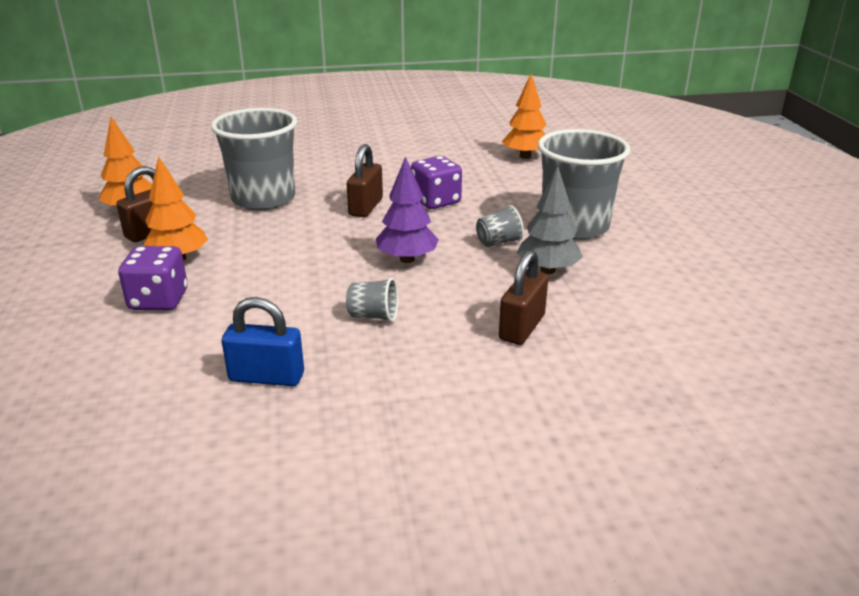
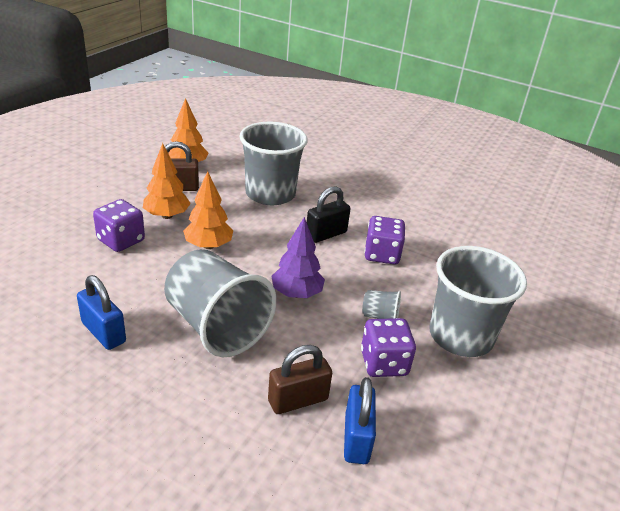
camera: 35 degrees right, 5 degrees up
grey cup [346,278,398,322] -> grey cup [164,249,277,357], size x2.41
brown padlock [347,144,383,217] -> black padlock [307,186,351,243]
orange tree [502,74,547,159] -> orange tree moved to [183,171,233,249]
grey tree [517,166,583,274] -> purple dice [361,318,416,377]
none -> blue padlock [344,377,376,464]

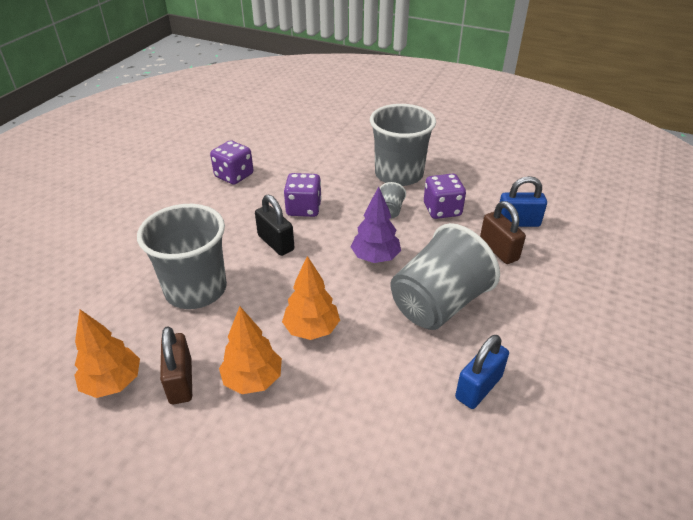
camera: 90 degrees left, 5 degrees up
purple dice [93,199,145,252] -> purple dice moved to [210,140,253,185]

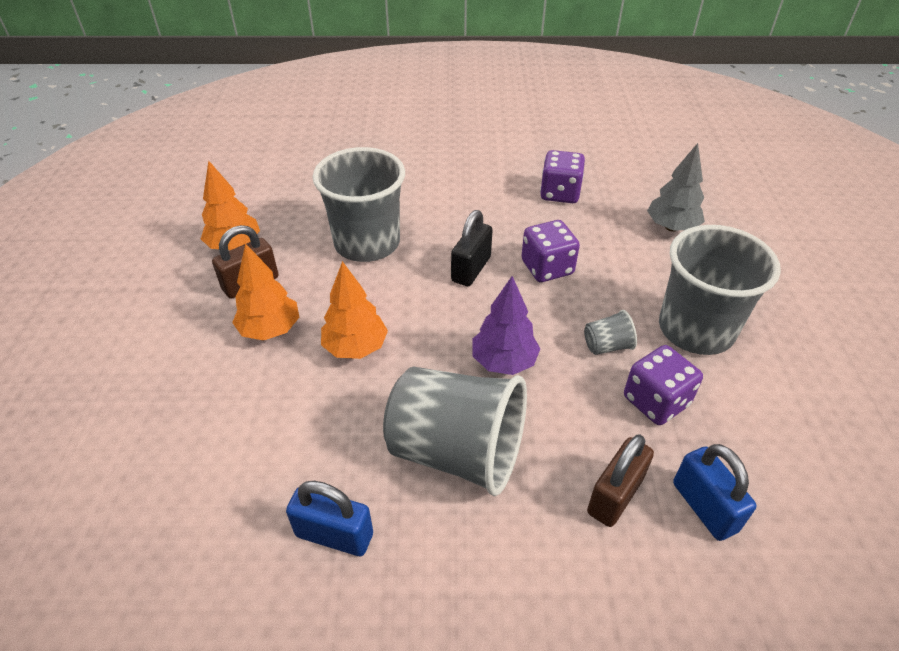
camera: 65 degrees right, 5 degrees up
none -> grey tree [647,143,705,232]

